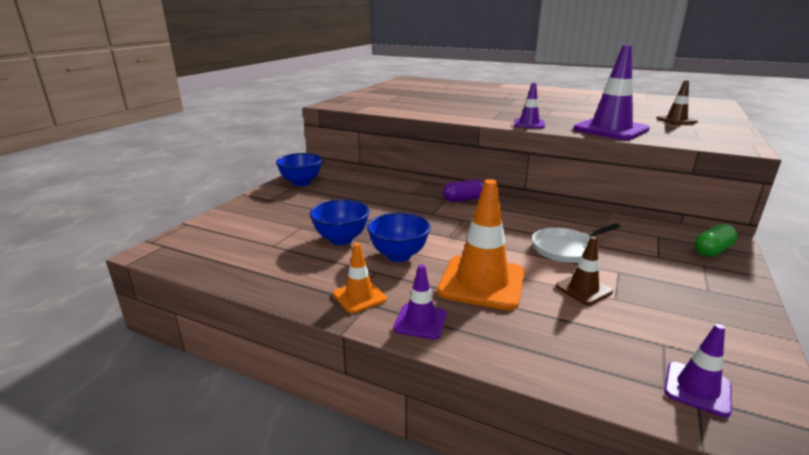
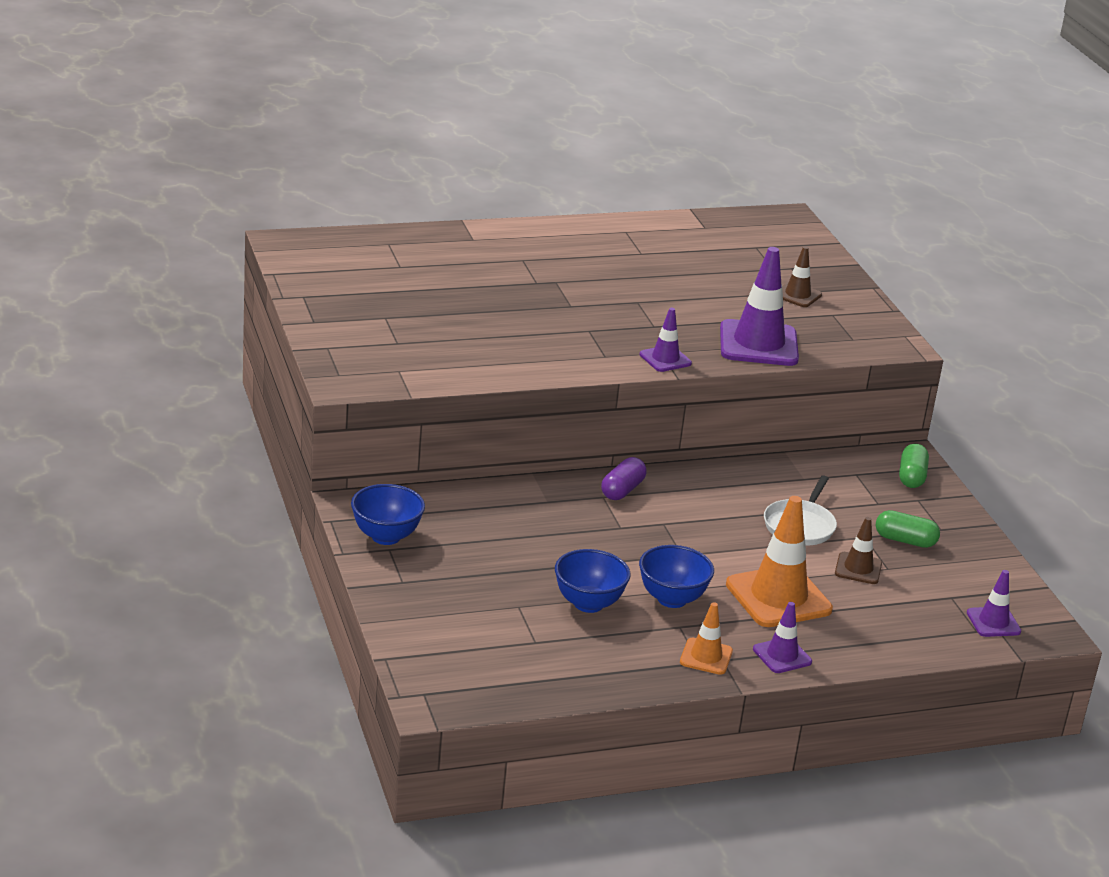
camera: 45 degrees left, 5 degrees up
none -> green capsule [876,510,940,548]

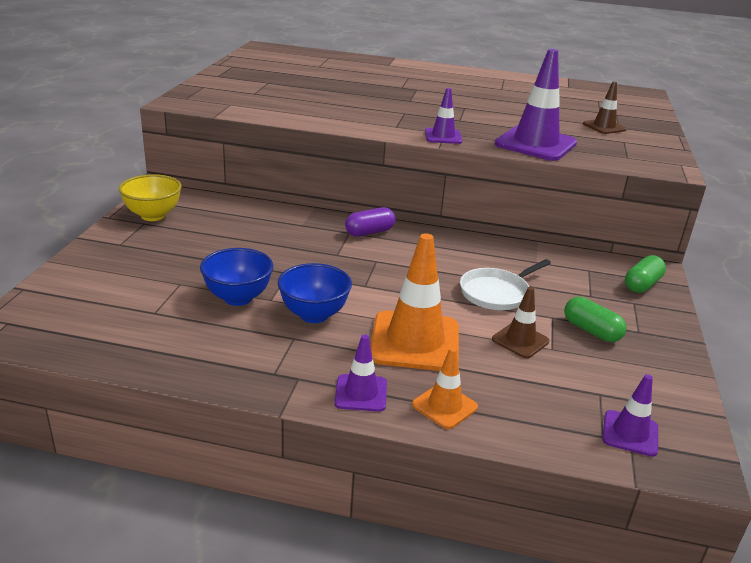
camera: 30 degrees right, 0 degrees up
blue bowl [351,484,425,545] -> yellow bowl [119,174,181,221]
orange traffic cone [680,602,733,675] -> orange traffic cone moved to [412,347,478,429]

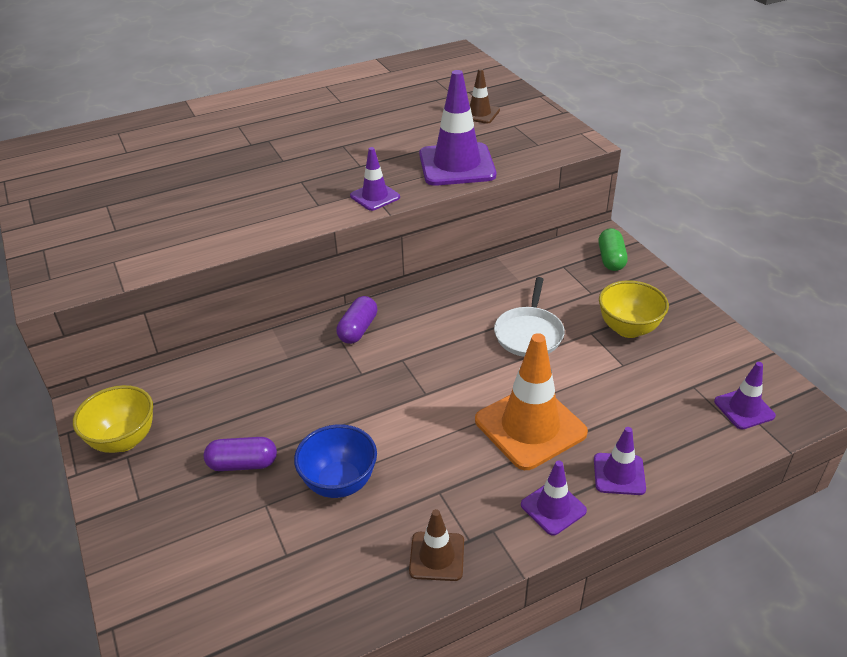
camera: 35 degrees left, 10 degrees up
blue bowl [278,263,352,323] -> none
orange traffic cone [412,347,478,429] -> purple traffic cone [594,427,646,495]
brown traffic cone [492,287,549,358] -> brown traffic cone moved to [409,509,464,581]
green capsule [564,297,627,342] -> yellow bowl [599,280,669,338]
none -> purple capsule [204,437,277,471]

